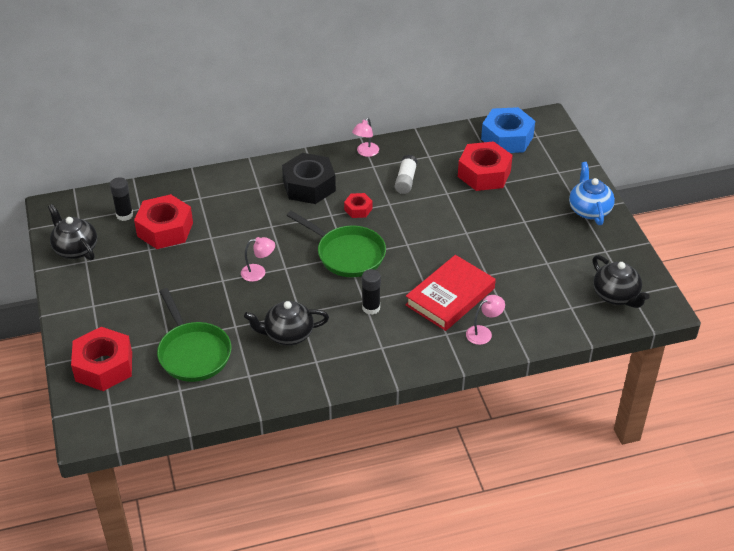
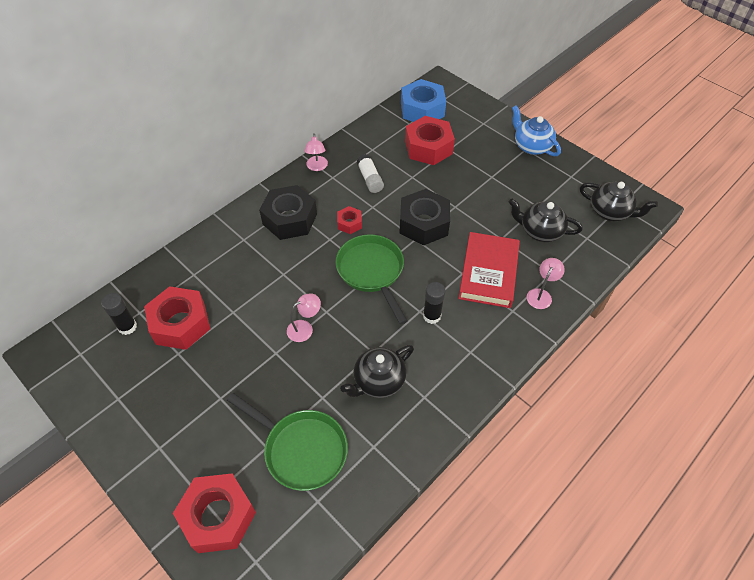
camera: 30 degrees left, 10 degrees up
black teapot [48,204,97,260] -> black teapot moved to [509,199,583,242]
green pan [287,211,386,277] -> green pan turned 120 degrees counterclockwise [335,234,407,325]
none -> black nut [399,189,450,246]

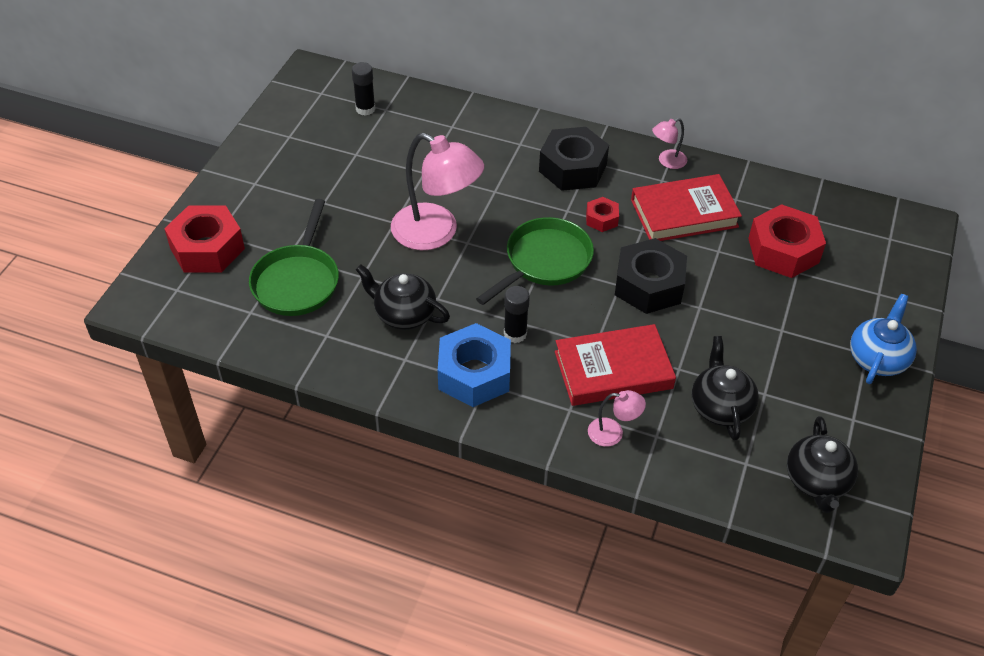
camera: 65 degrees right, 5 degrees down
red nut [144,286,211,350] -> none
pink lamp [287,294,321,342] -> pink lamp [391,133,484,250], size x2.18
white glue stick [356,154,384,193] -> red book [631,174,742,241]
blue nut [401,79,446,122] -> blue nut moved to [438,323,511,407]

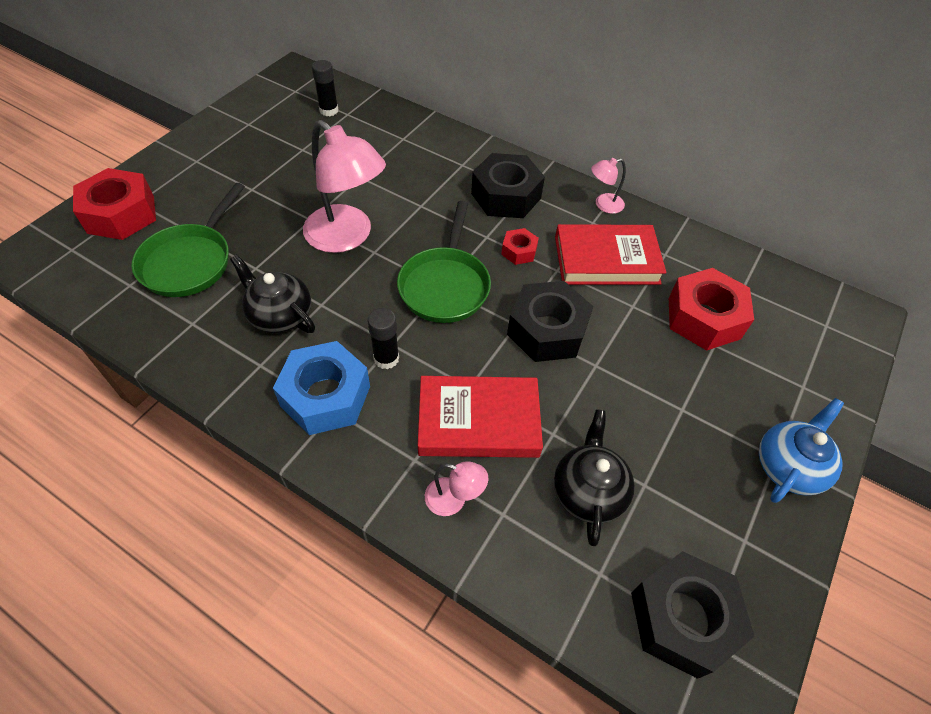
camera: 10 degrees right, 5 degrees up
green pan [476,217,594,305] -> green pan turned 135 degrees clockwise [397,201,491,323]
black teapot [787,416,858,513] -> black nut [631,551,754,679]

